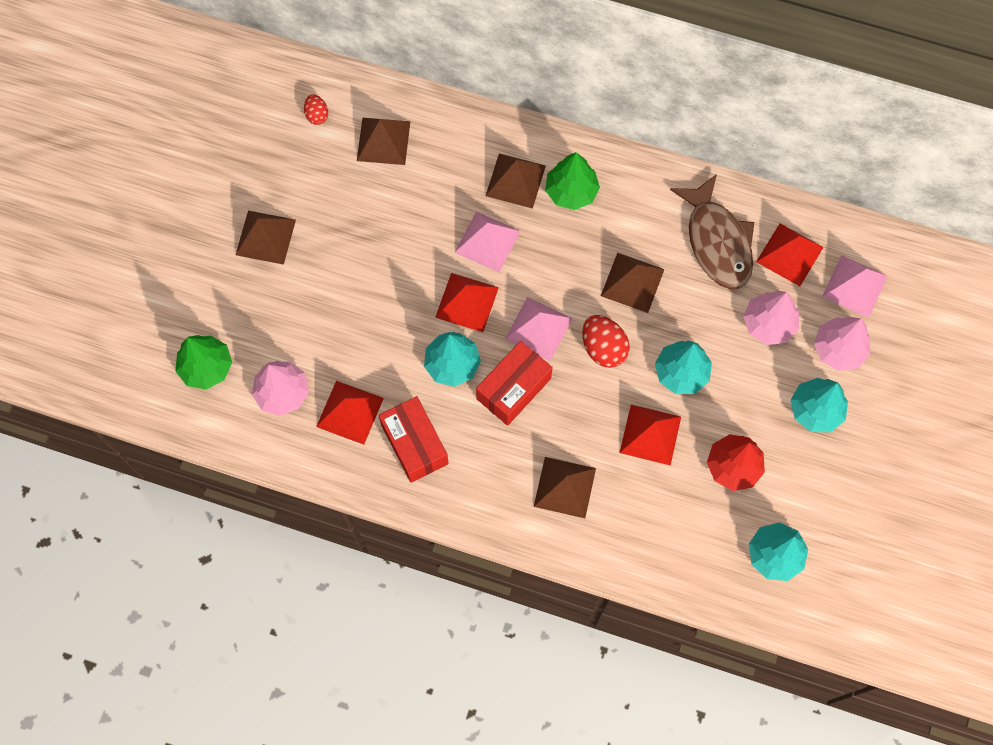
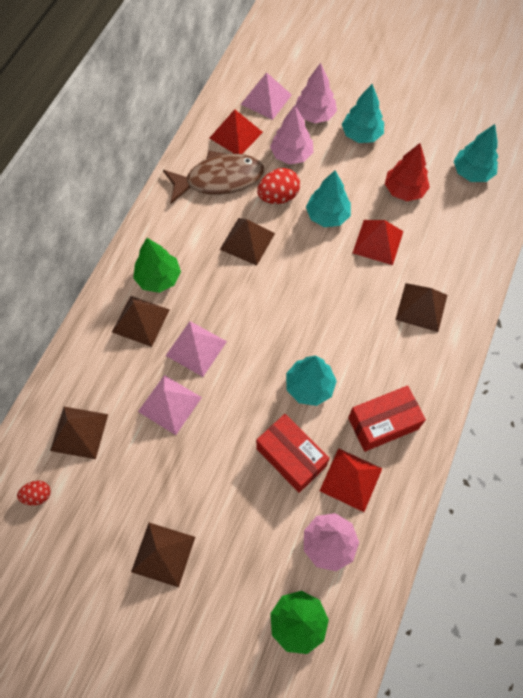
camera: 85 degrees left, 5 degrees down
red pyramid [435,273,499,332] -> none
red box [476,341,553,426] -> red box moved to [256,414,330,493]
pink pyramid [505,297,573,361] -> pink pyramid moved to [138,375,202,435]
red egg [582,315,630,368] -> red egg moved to [257,168,300,204]

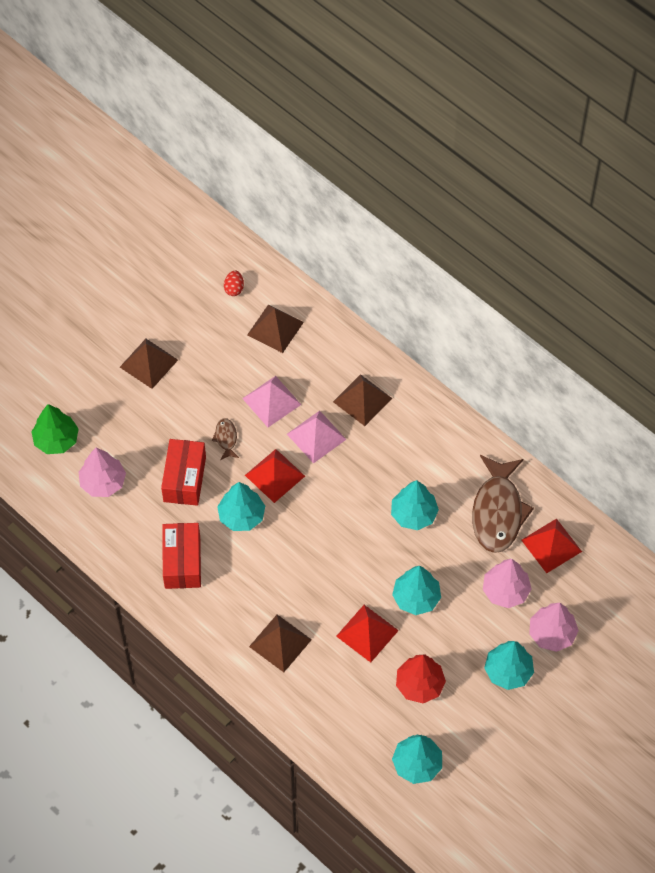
camera: 110 degrees right, 5 degrees down
green tree [133,238,181,293] -> none
brown pyramid [220,218,275,265] -> turquoise tree [391,480,439,530]
pink pyramid [241,73,292,120] -> none
red box [256,414,330,493] -> red box turned 60 degrees counterclockwise [161,439,206,506]
red egg [257,168,300,204] -> none
red pyramid [320,448,382,512] -> red pyramid moved to [245,449,305,503]
none -> brown fish [212,418,239,460]

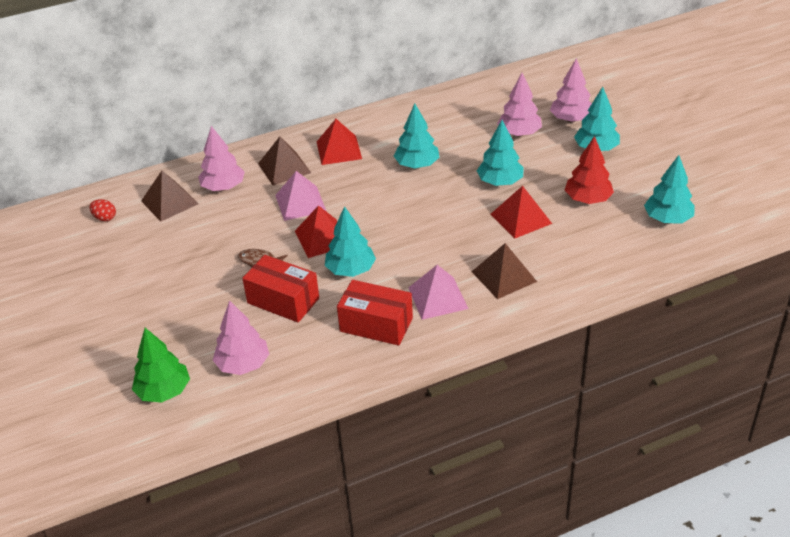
camera: 65 degrees left, 20 degrees down
brown pyramid [120,339,178,389] -> none
pink pyramid [242,376,301,427] -> pink pyramid moved to [408,265,468,320]
brown fish [472,455,534,553] -> none
red pyramid [521,518,582,573] -> red pyramid moved to [317,119,362,165]
none -> pink tree [198,126,245,191]

